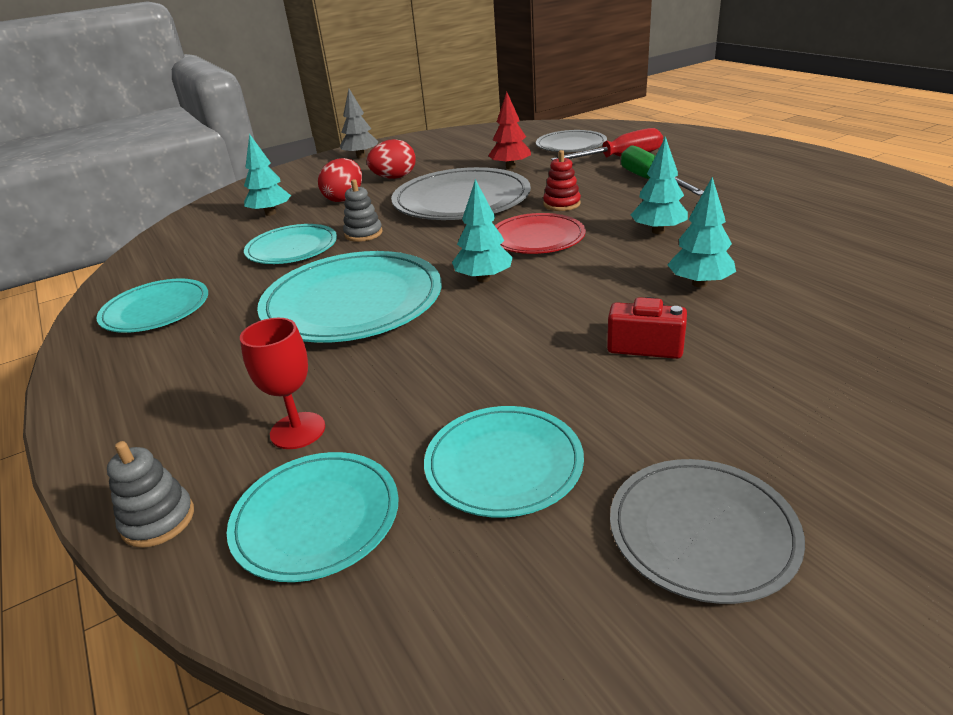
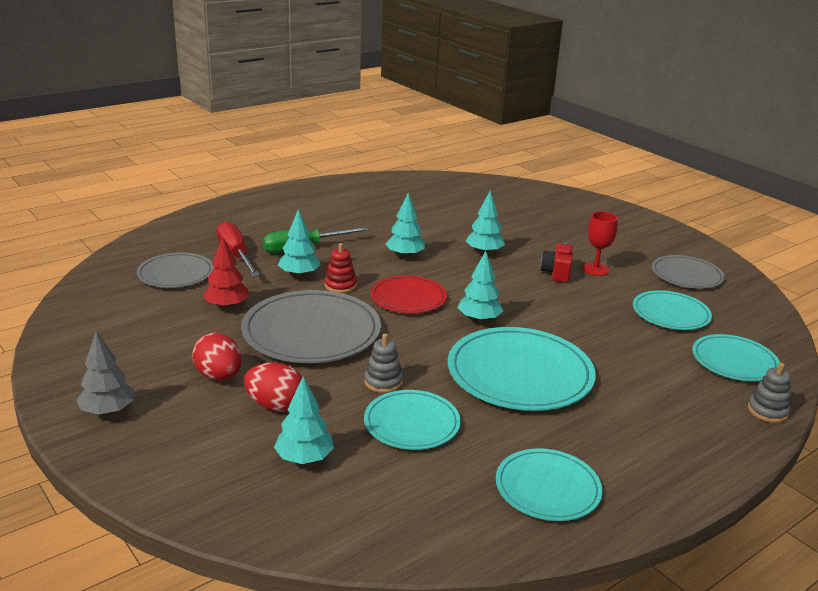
camera: 100 degrees left, 5 degrees down
red goblet [240,318,325,449] -> red goblet moved to [582,212,618,276]
none -> turquoise tree [278,209,321,277]

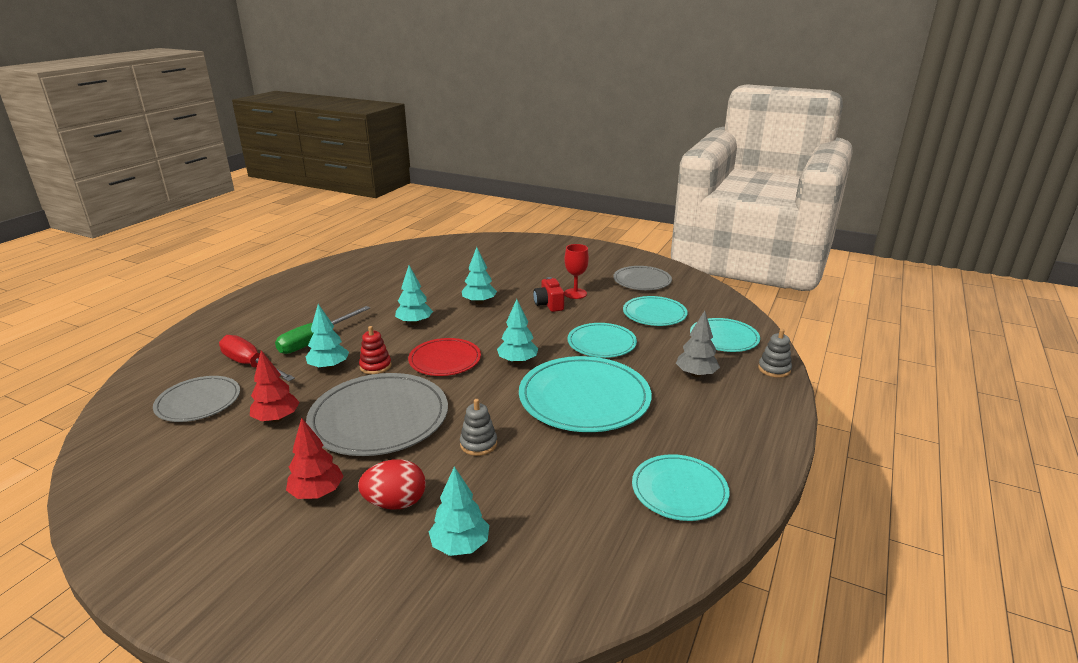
camera: 25 degrees left, 0 degrees up
grey tree [76,331,135,415] -> grey tree moved to [676,311,720,377]
red egg [192,333,242,381] -> red tree [286,418,344,499]
turquoise plate [364,390,461,450] -> turquoise plate moved to [567,323,637,358]

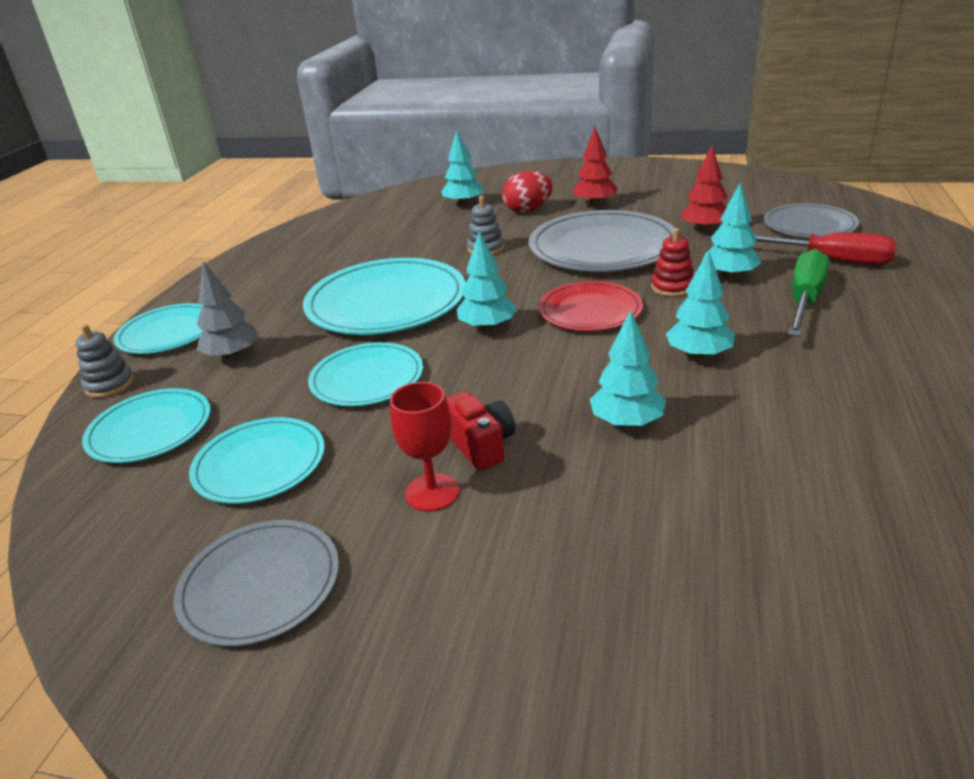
camera: 170 degrees right, 5 degrees up
turquoise plate [632,454,730,521] -> turquoise plate moved to [114,303,203,354]

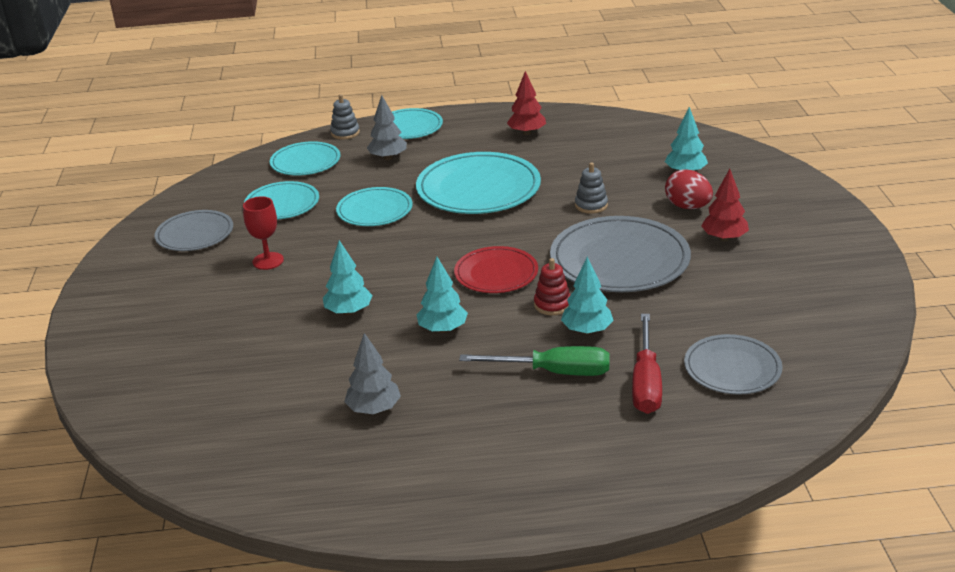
camera: 70 degrees right, 0 degrees up
red camera [446,391,515,471] -> none
turquoise tree [457,232,517,331] -> none
red tree [680,145,727,232] -> red tree moved to [507,71,546,135]
none -> grey tree [344,333,401,414]

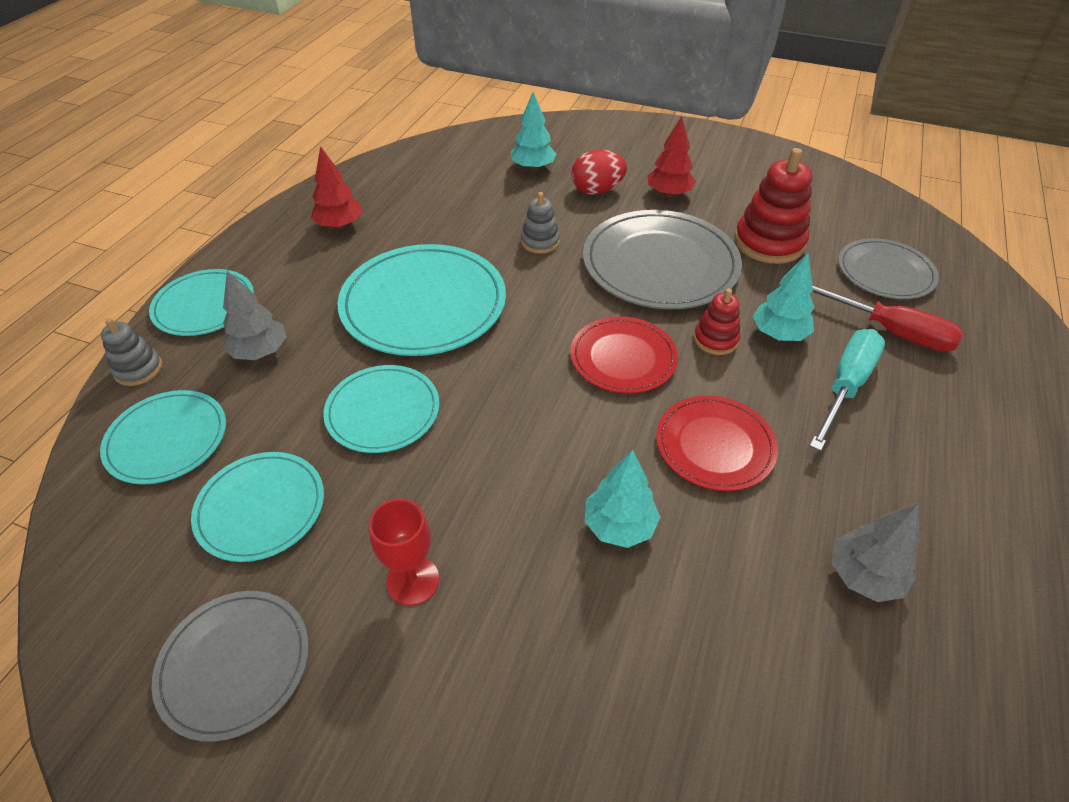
camera: 65 degrees left, 15 degrees up
turquoise tree [417,257,468,333] -> red plate [656,395,778,491]
green screwdriver [459,346,610,376] -> turquoise screwdriver [809,329,885,451]
none -> red stacking toy [735,148,812,264]

